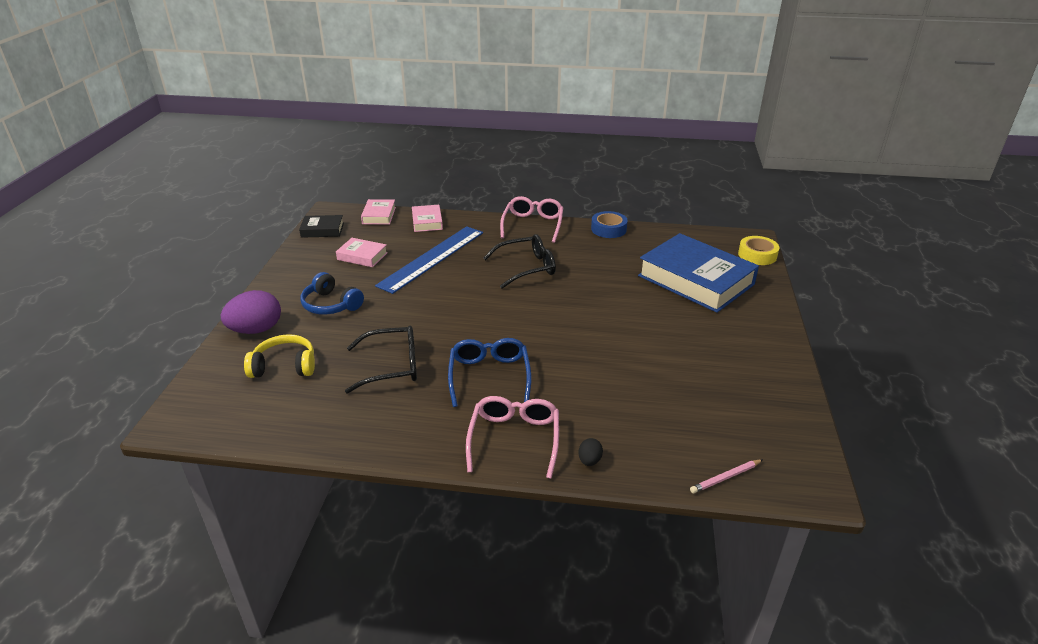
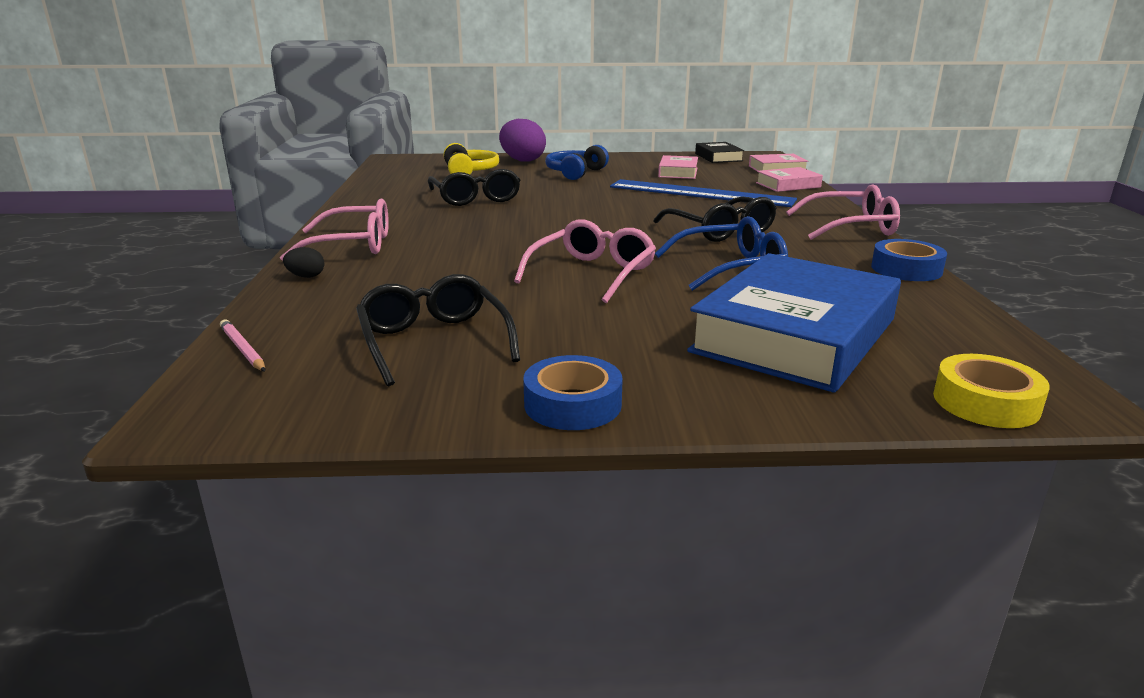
camera: 80 degrees right, 10 degrees down
blue glasses [448,338,531,407] -> blue glasses moved to [655,216,788,291]
none -> black glasses [356,274,520,387]
none -> pink glasses [514,220,656,303]
none -> blue tape [523,355,623,430]

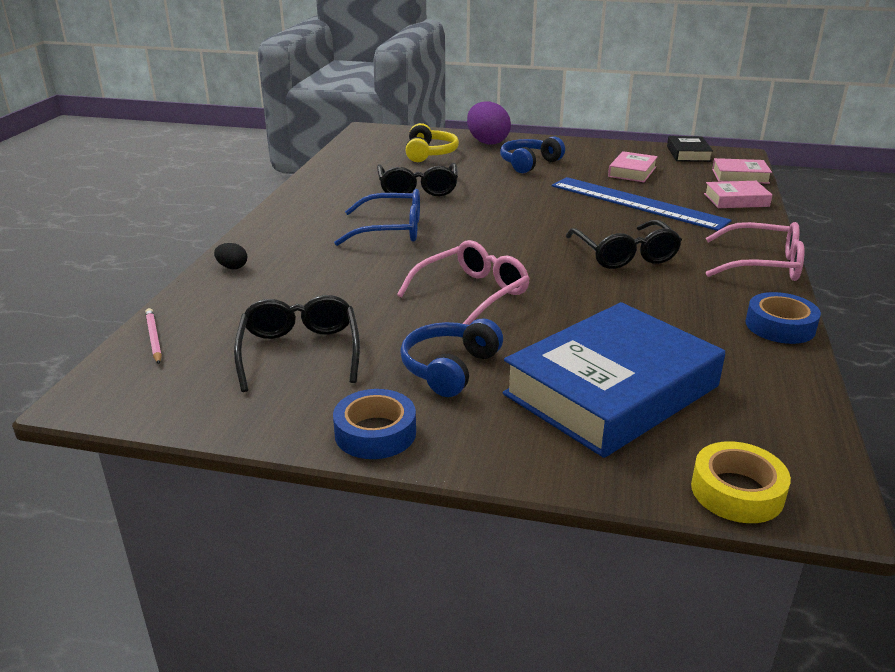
camera: 15 degrees right, 5 degrees up
pink glasses [280,199,389,261] -> none
blue glasses [655,216,788,291] -> blue glasses moved to [334,189,420,246]
none -> blue headphones [400,318,503,397]

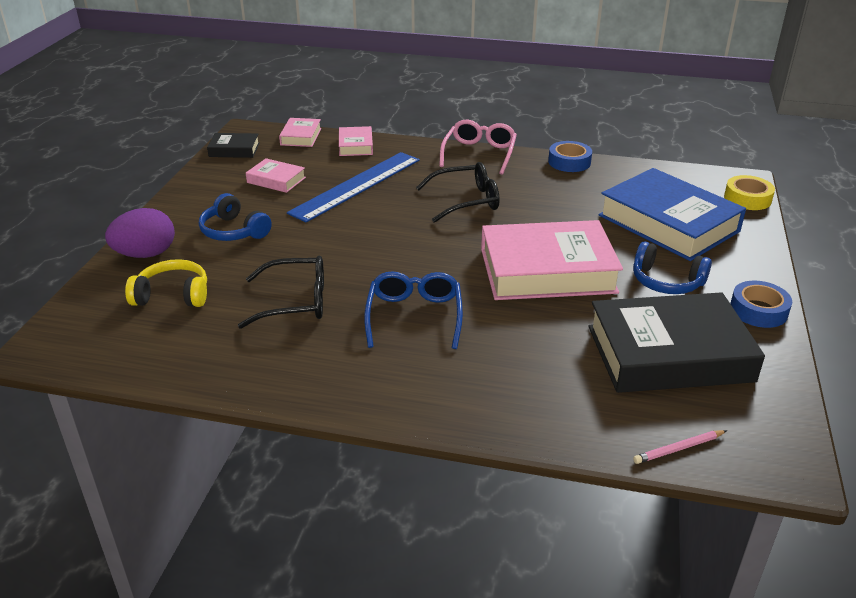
camera: 90 degrees left, 5 degrees up
black egg [214,243,247,269] -> none
black glasses [234,295,360,392] -> black book [588,292,765,393]
pink glasses [397,240,530,325] -> pink book [481,220,623,300]

